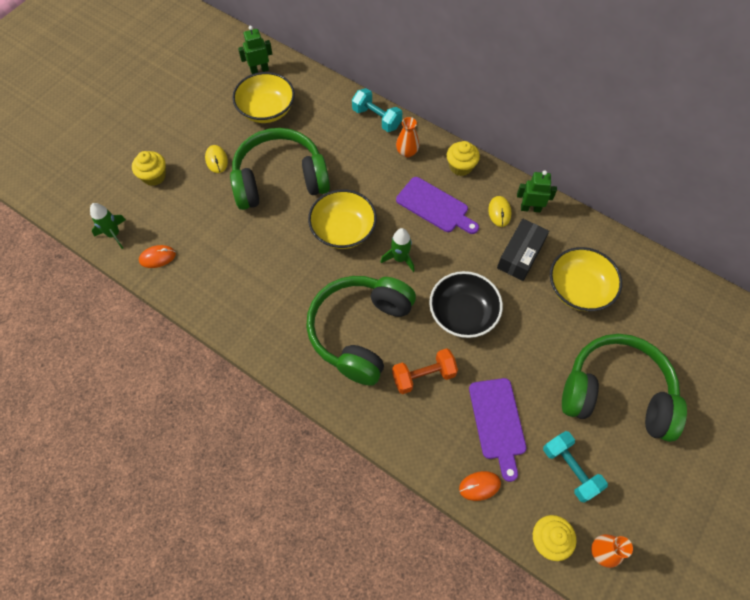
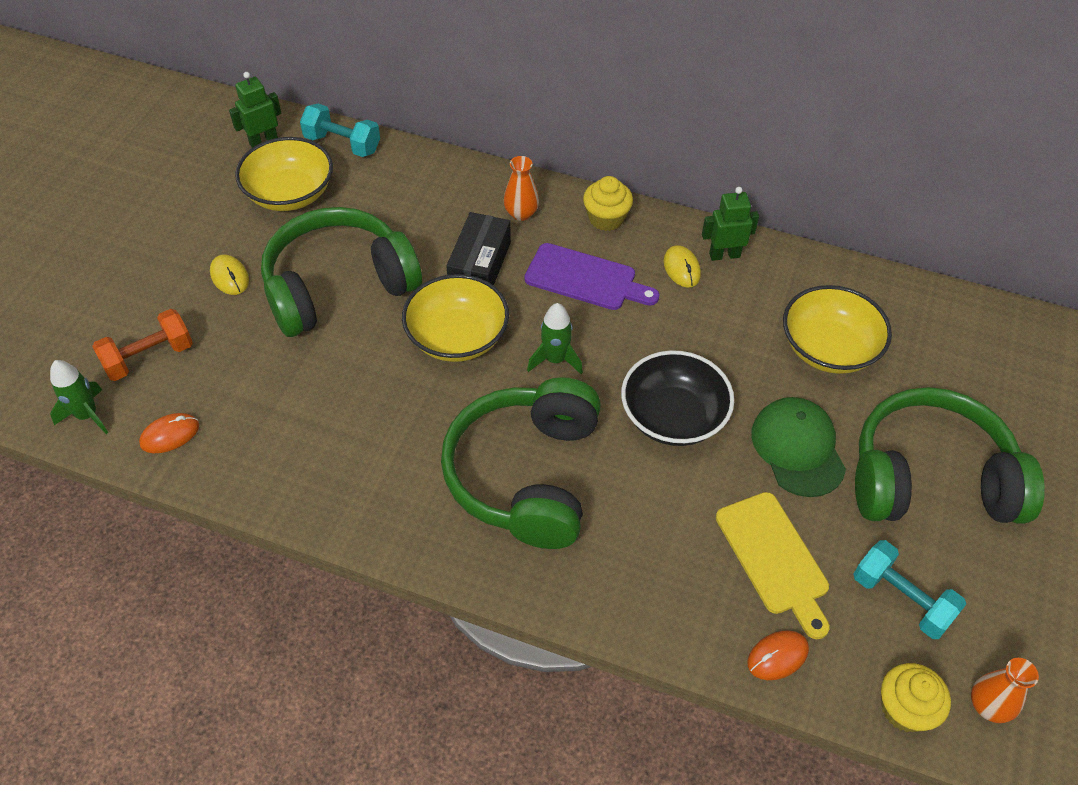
camera: 15 degrees left, 10 degrees down
yellow cupcake [132,151,166,186] -> none
turquoise dumbbell [352,88,402,132] -> turquoise dumbbell moved to [300,104,380,157]
orange dumbbell [392,348,458,394] -> orange dumbbell moved to [92,309,193,381]
purple cutting board [469,378,527,482] -> yellow cutting board [716,492,830,639]
black box [497,219,549,281] -> black box moved to [446,212,511,286]
none -> green cap [751,397,846,497]

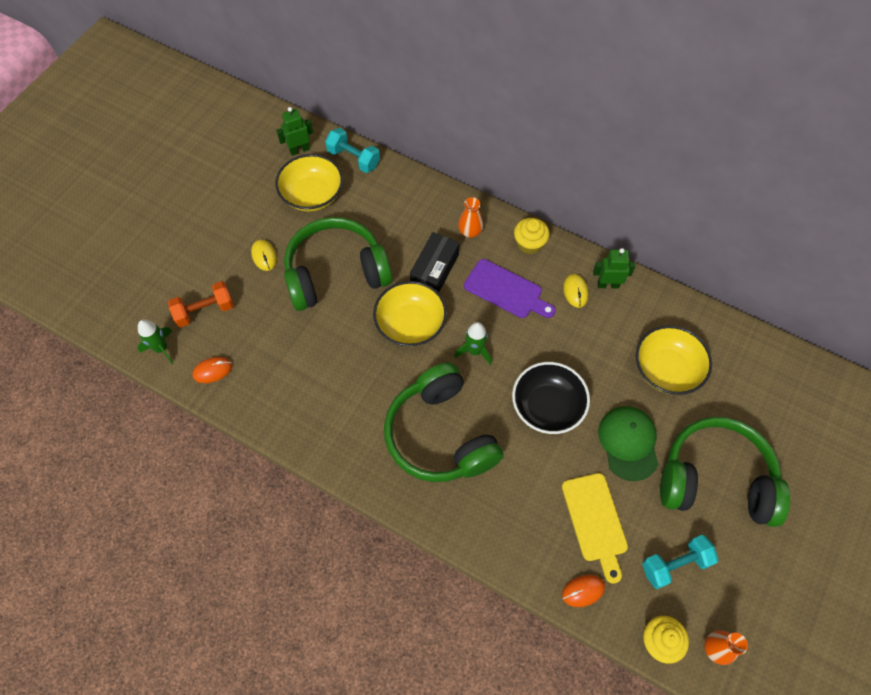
camera: 10 degrees right, 10 degrees up
green headphones [441,377,601,549] -> green headphones turned 45 degrees counterclockwise [384,362,504,482]
turquoise dumbbell [854,540,966,639] -> turquoise dumbbell turned 75 degrees counterclockwise [642,535,718,589]

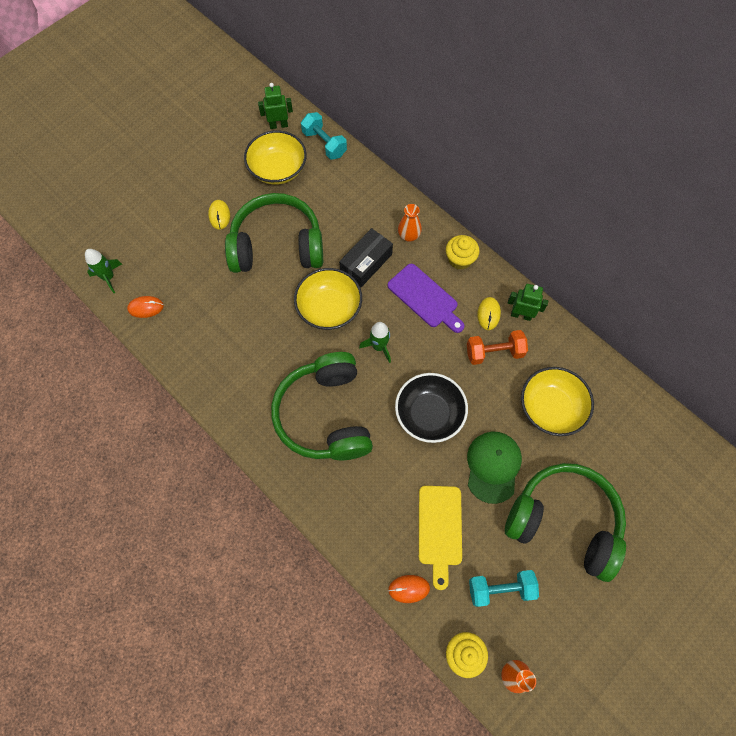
camera: 15 degrees right, 5 degrees up
orange dumbbell [168,281,234,327] -> orange dumbbell moved to [467,330,528,365]

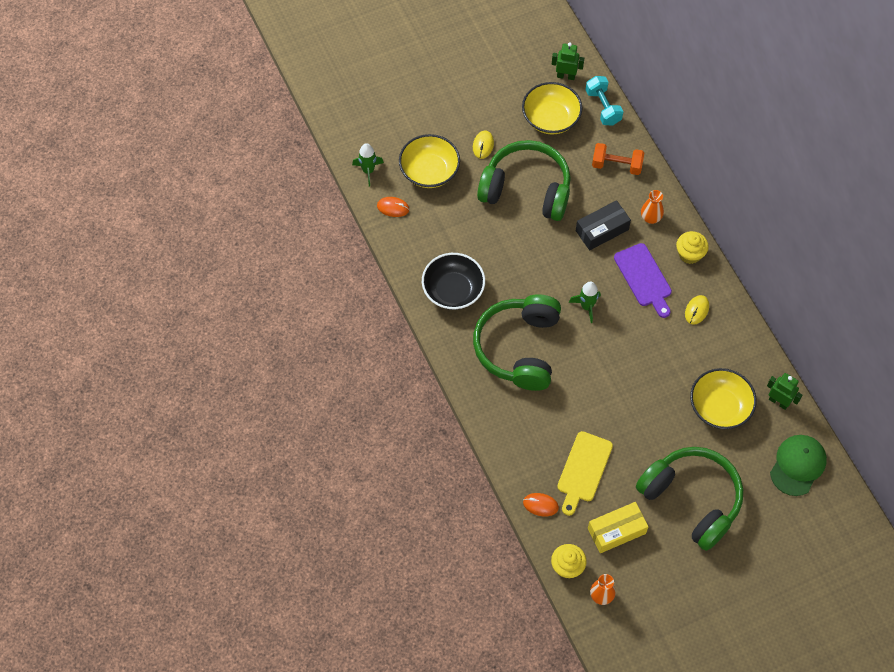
camera: 20 degrees right, 5 degrees down
yellow bowl [294,268,362,330] -> yellow bowl moved to [399,134,460,188]
black bowl [395,373,468,443] -> black bowl moved to [422,253,485,310]
orange dumbbell [467,330,528,365] -> orange dumbbell moved to [592,143,644,175]
green cap [467,431,522,504] -> green cap moved to [770,435,827,496]
turquoise dumbbell [469,570,539,607] -> yellow box [588,502,648,553]
green robot [508,284,548,321] -> green robot moved to [767,373,802,410]

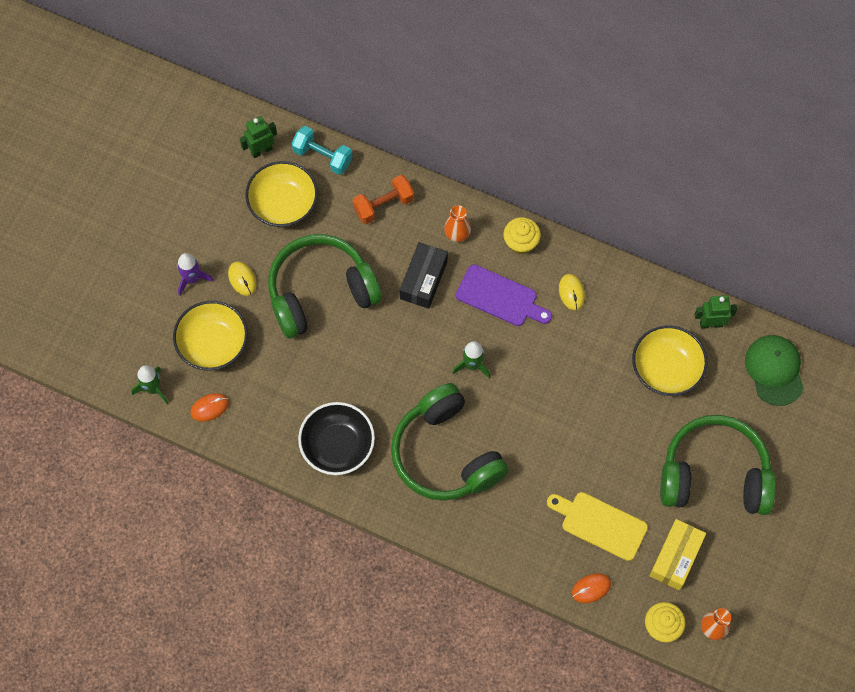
camera: 40 degrees left, 5 degrees up
yellow cutting board [557,431,613,516] -> yellow cutting board turned 135 degrees clockwise [547,492,648,561]
none -> purple rocket [177,253,214,296]

